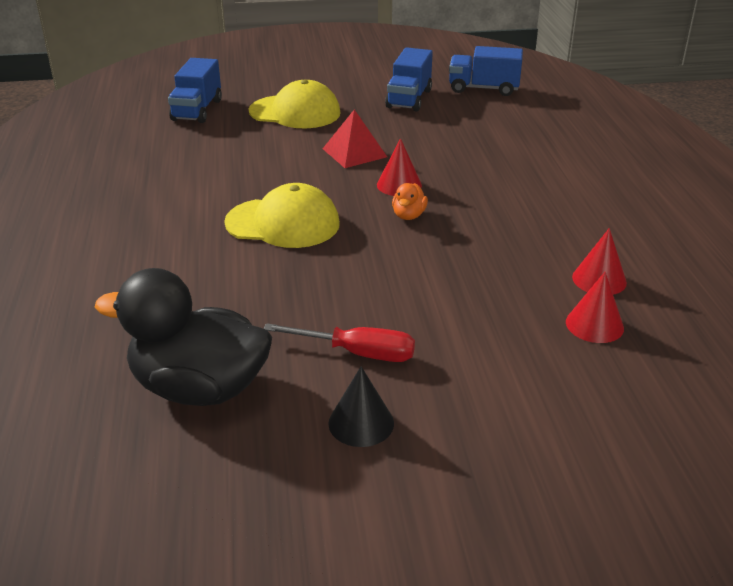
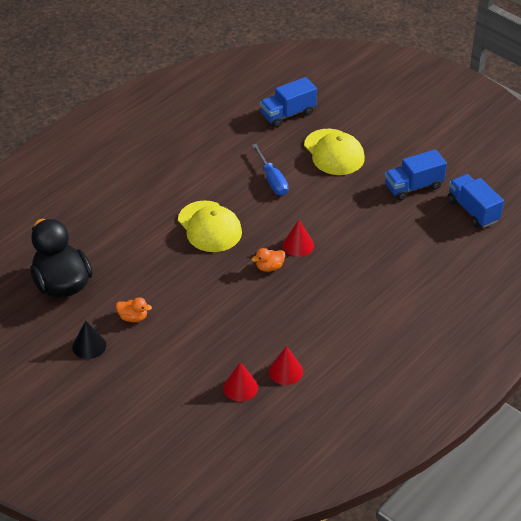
camera: 50 degrees right, 10 degrees up
red screwdriver [264,323,415,362] -> orange duck [116,297,152,322]
red pyramid [323,109,387,168] -> none
none -> blue screwdriver [252,144,288,196]

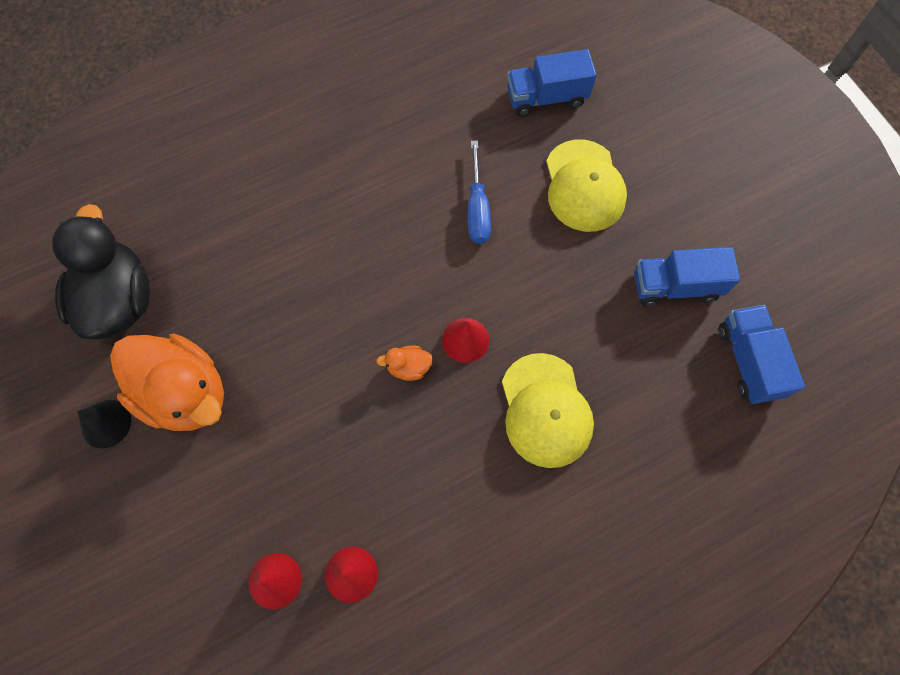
camera: 20 degrees right, 25 degrees up
orange duck [116,297,152,322] -> orange duck [110,334,224,431], size x2.46
yellow cap [178,200,242,252] -> yellow cap moved to [502,353,594,468]

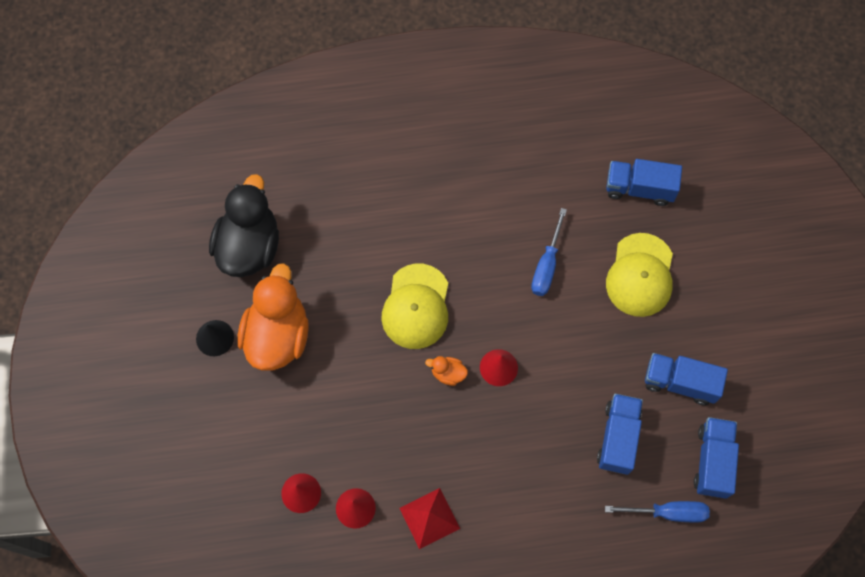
camera: 20 degrees right, 0 degrees up
orange duck [110,334,224,431] -> orange duck turned 135 degrees counterclockwise [238,263,309,371]
yellow cap [502,353,594,468] -> yellow cap moved to [382,264,448,349]
none -> red pyramid [400,488,460,549]
none -> blue truck [597,394,643,475]
none -> blue screwdriver [605,501,710,523]

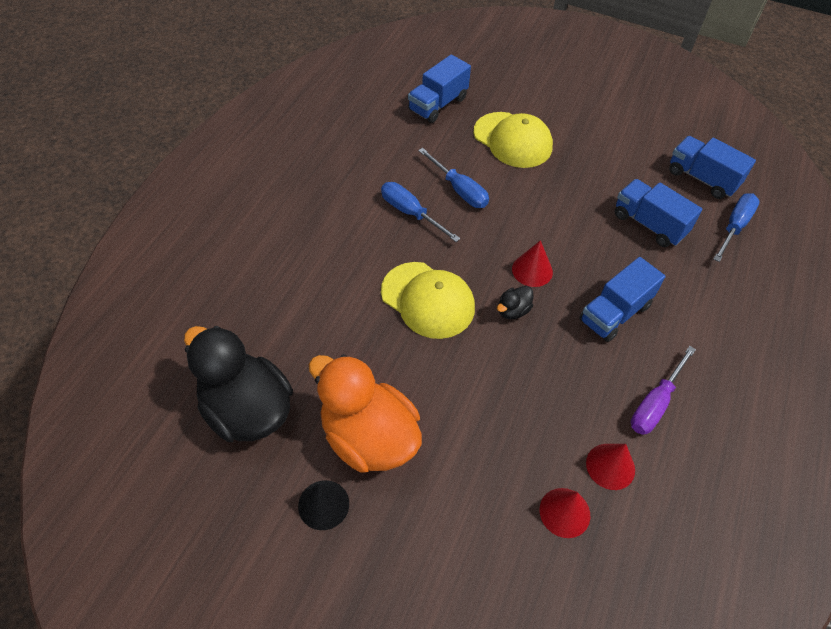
camera: 60 degrees left, 15 degrees down
red pyramid [400,488,460,549] -> purple screwdriver [631,346,696,435]
orange duck [425,356,468,386] -> black duck [497,286,533,319]
blue truck [645,353,728,405] -> blue truck moved to [579,257,665,342]
none -> blue screwdriver [381,182,460,242]

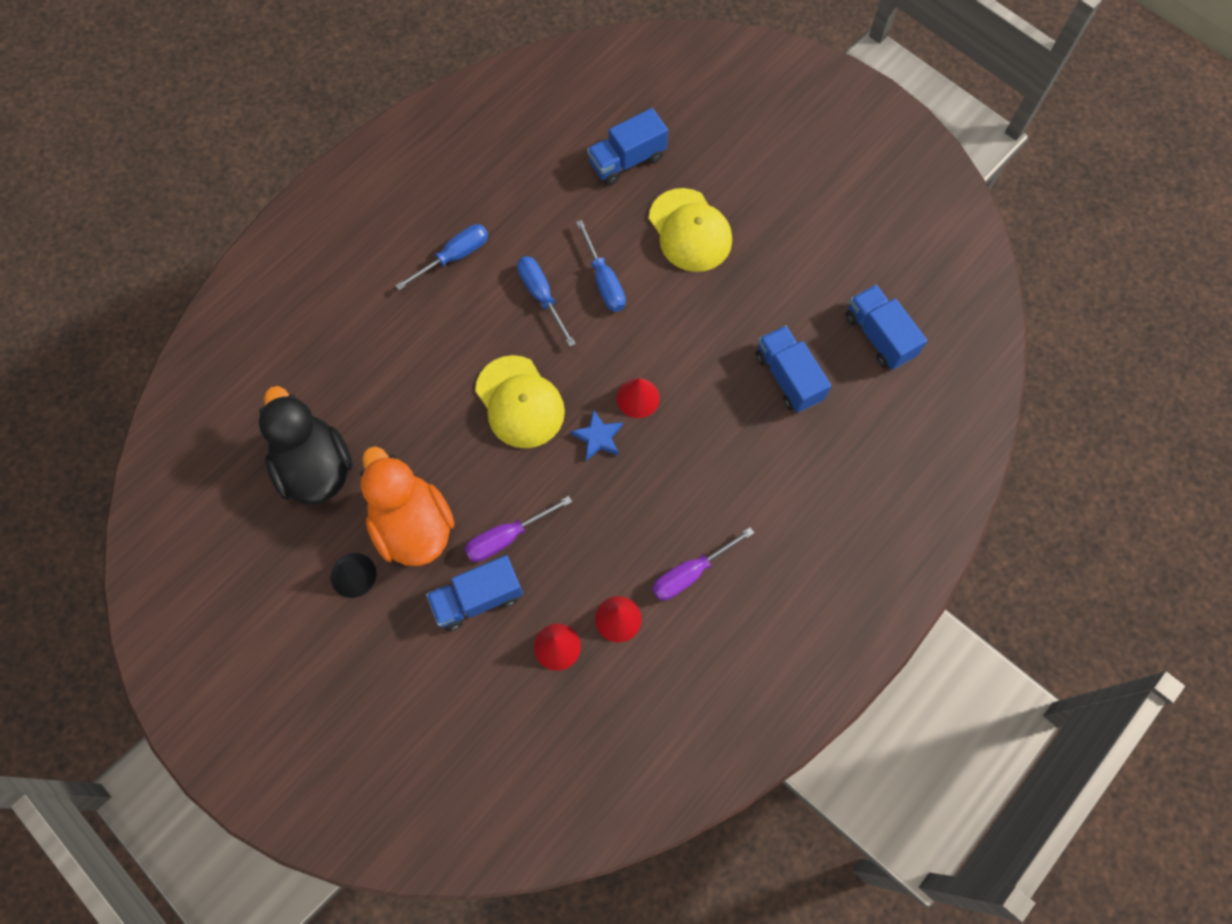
camera: 20 degrees right, 15 degrees up
black duck [497,286,533,319] -> blue star [571,409,623,461]
blue truck [579,257,665,342] -> blue truck moved to [426,555,523,631]
blue screwdriver [714,193,760,262] -> blue screwdriver moved to [395,224,488,290]
none -> purple screwdriver [465,496,572,562]

